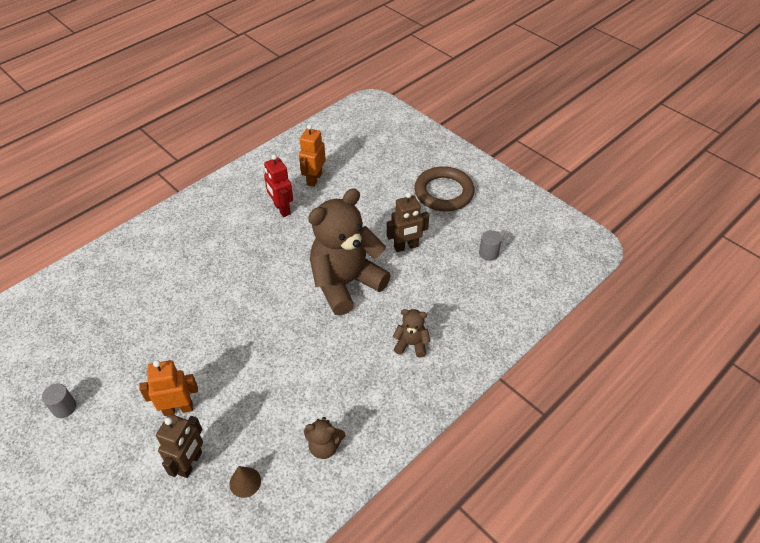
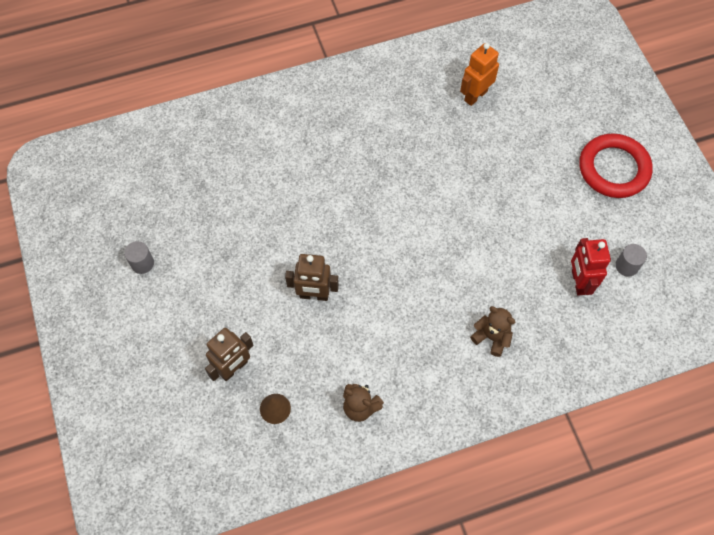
camera: 25 degrees right, 15 degrees up
orange robot [139,360,198,416] -> none
red robot [264,154,293,217] -> red robot moved to [571,238,611,296]
brown teddy bear [308,188,391,315] -> none
brown robot [387,192,429,252] -> brown robot moved to [285,254,339,301]
brown ring [414,166,474,212] -> red ring [579,133,653,198]

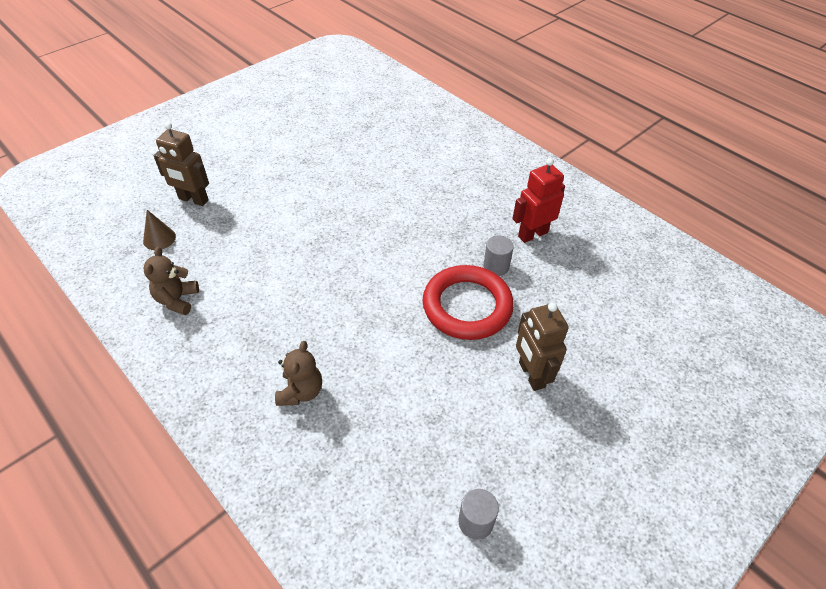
camera: 65 degrees right, 15 degrees down
grey cylinder [124,241,154,274] -> grey cylinder moved to [483,236,514,276]
brown robot [285,254,339,301] -> brown robot moved to [516,302,569,391]
orange robot [460,43,499,106] -> none
red robot [571,238,611,296] -> red robot moved to [512,158,565,243]
red ring [579,133,653,198] -> red ring moved to [422,265,514,340]

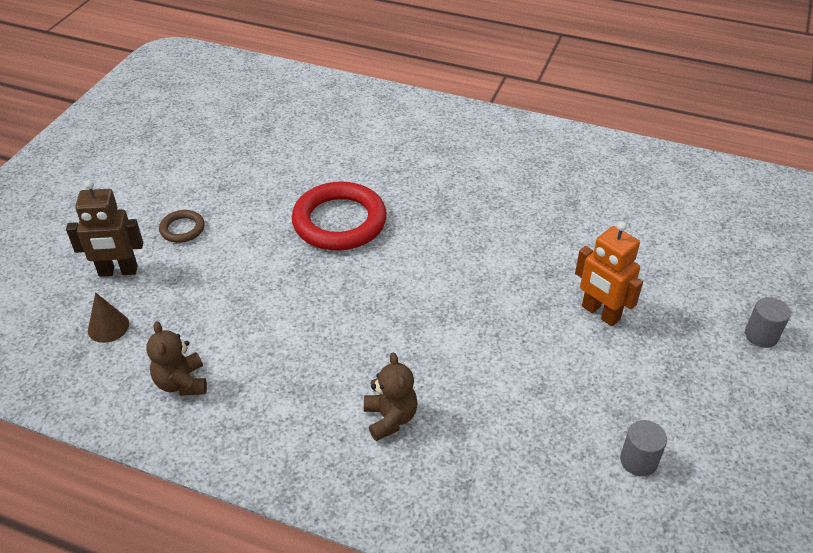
camera: 25 degrees left, 5 degrees down
red ring [422,265,514,340] -> red ring moved to [292,182,387,250]
grey cylinder [483,236,514,276] -> grey cylinder moved to [745,297,791,348]
red robot [512,158,565,243] -> none
brown robot [516,302,569,391] -> orange robot [575,221,643,326]
none -> brown ring [159,210,205,243]

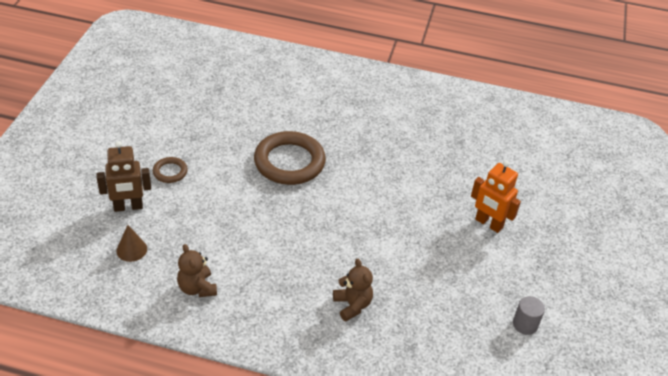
camera: 10 degrees left, 0 degrees up
red ring [292,182,387,250] -> brown ring [254,131,326,185]
grey cylinder [745,297,791,348] -> none

